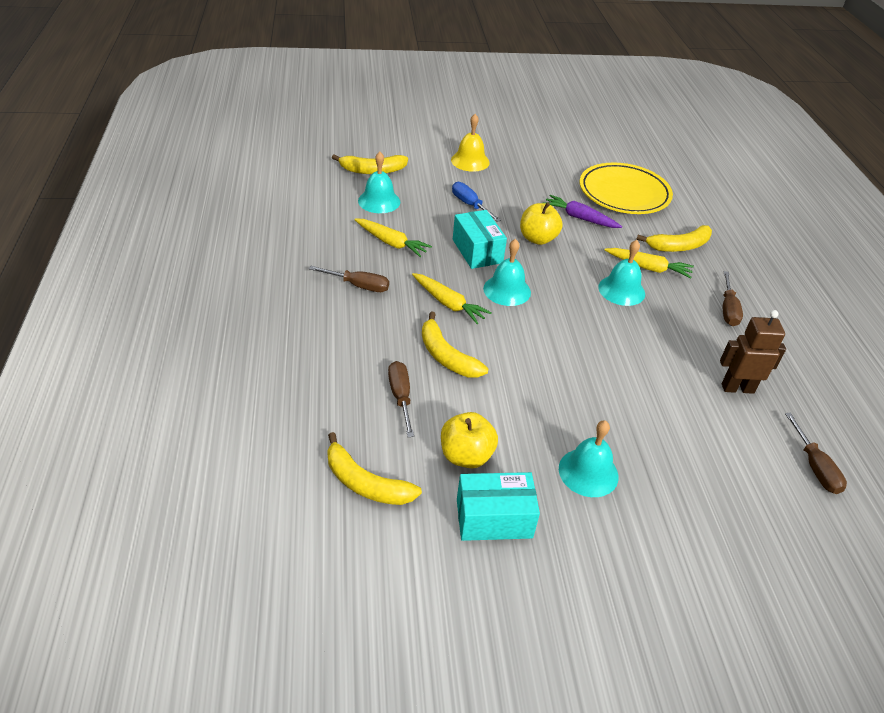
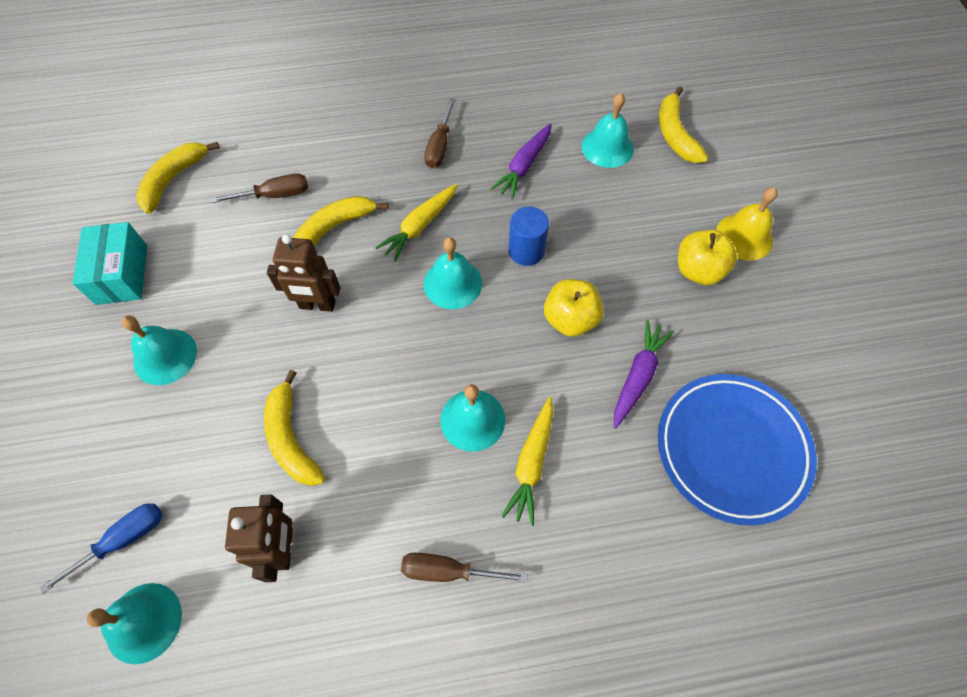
camera: 90 degrees right, 20 degrees up
yellow carrot [354,219,432,257] -> purple carrot [491,123,552,199]
yellow apple [441,412,498,468] -> yellow apple moved to [678,230,737,285]
blue screwdriver [452,182,501,222] -> blue screwdriver moved to [39,503,162,594]
turquoise box [453,210,507,269] -> blue cylinder [508,207,549,266]
yellow plate [580,163,673,214] -> blue plate [658,374,817,526]
yellow banana [636,225,712,252] -> yellow banana moved to [264,370,326,486]
brown screwdriver [785,413,847,494] -> turquoise bell [87,583,182,664]
none -> brown robot [267,234,340,312]

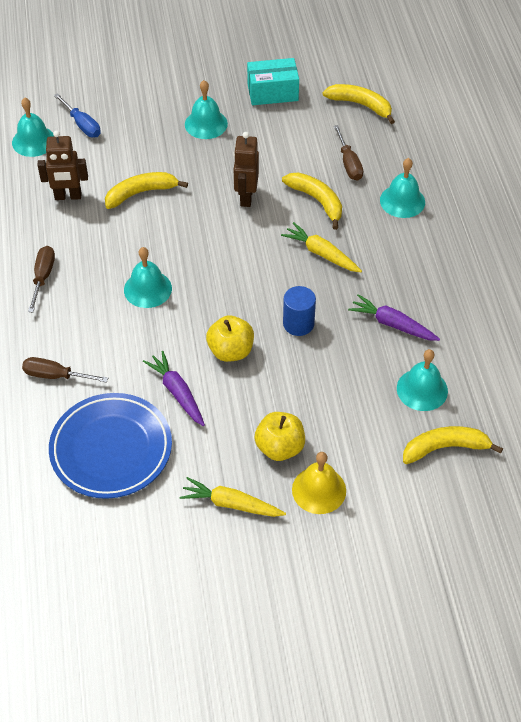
camera: 90 degrees right, 10 degrees down
brown screwdriver [424,98,456,168] -> brown screwdriver moved to [22,357,108,383]
turquoise bell [424,237,482,309] -> turquoise bell moved to [380,158,425,218]
yellow carrot [502,397,554,526] -> yellow carrot moved to [180,477,286,517]
purple carrot [614,320,674,428] -> purple carrot turned 150 degrees counterclockwise [143,351,205,426]

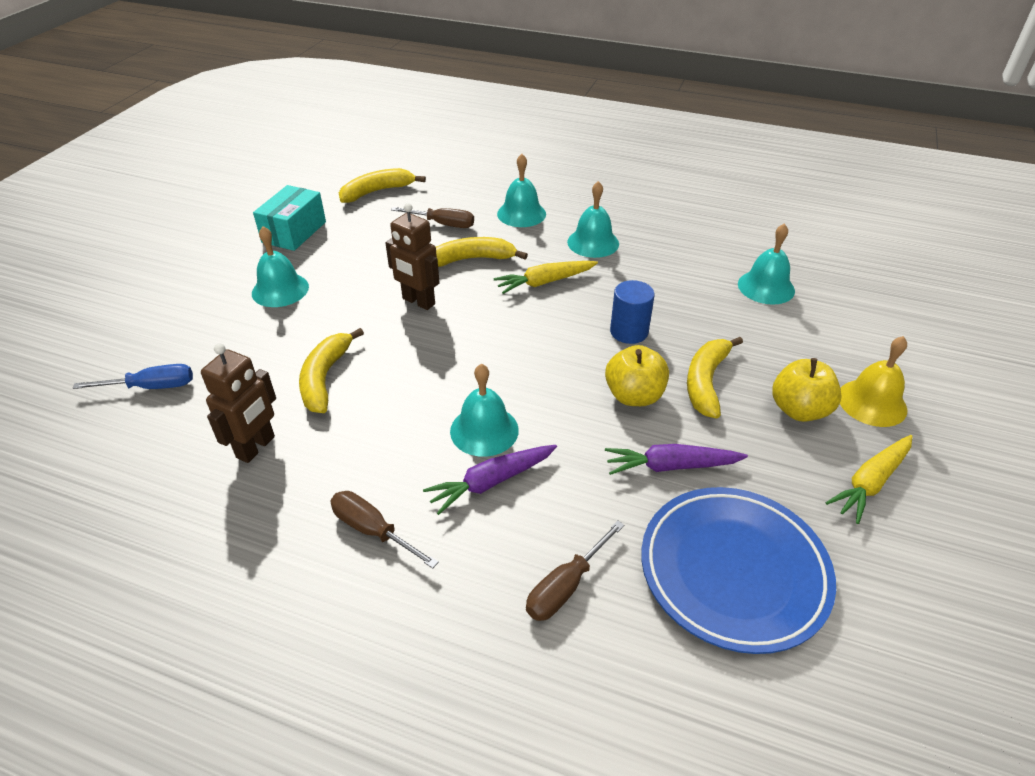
camera: 60 degrees left, 10 degrees down
turquoise bell [12,98,54,157] -> turquoise bell moved to [567,181,619,258]
purple carrot [348,294,440,341] -> purple carrot moved to [423,445,557,515]
yellow banana [403,426,503,464] -> yellow banana moved to [687,337,743,419]

